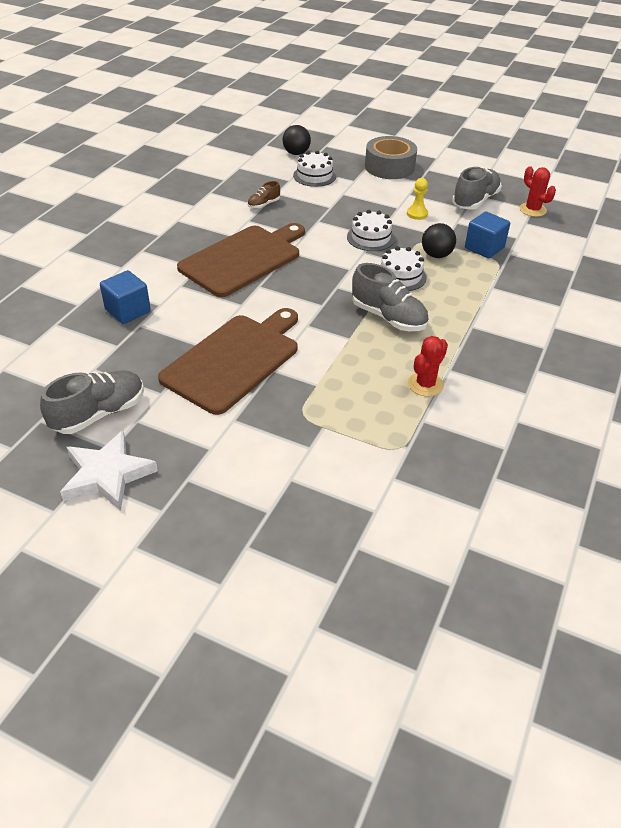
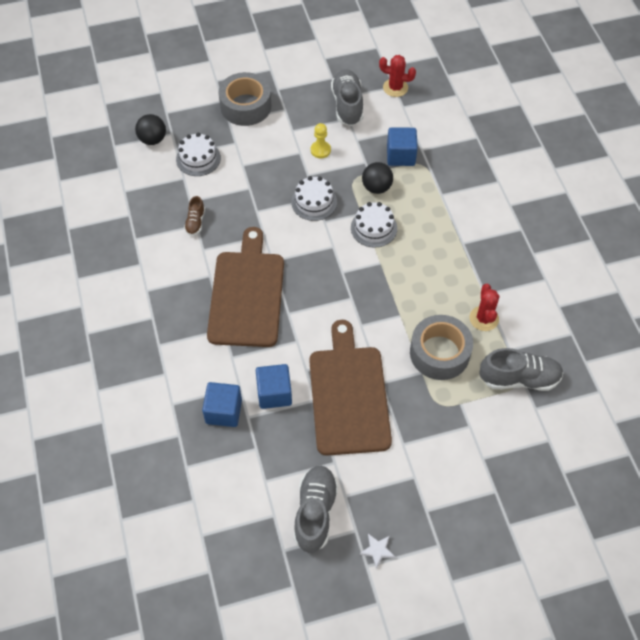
camera: 40 degrees left, 15 degrees up
white star [60,430,158,511] -> white star [360,534,395,569], size x0.45
grey shoe [352,263,429,331] -> grey shoe moved to [479,348,563,391]
none -> blue cube [256,364,292,409]
none -> grey tape [410,315,473,380]

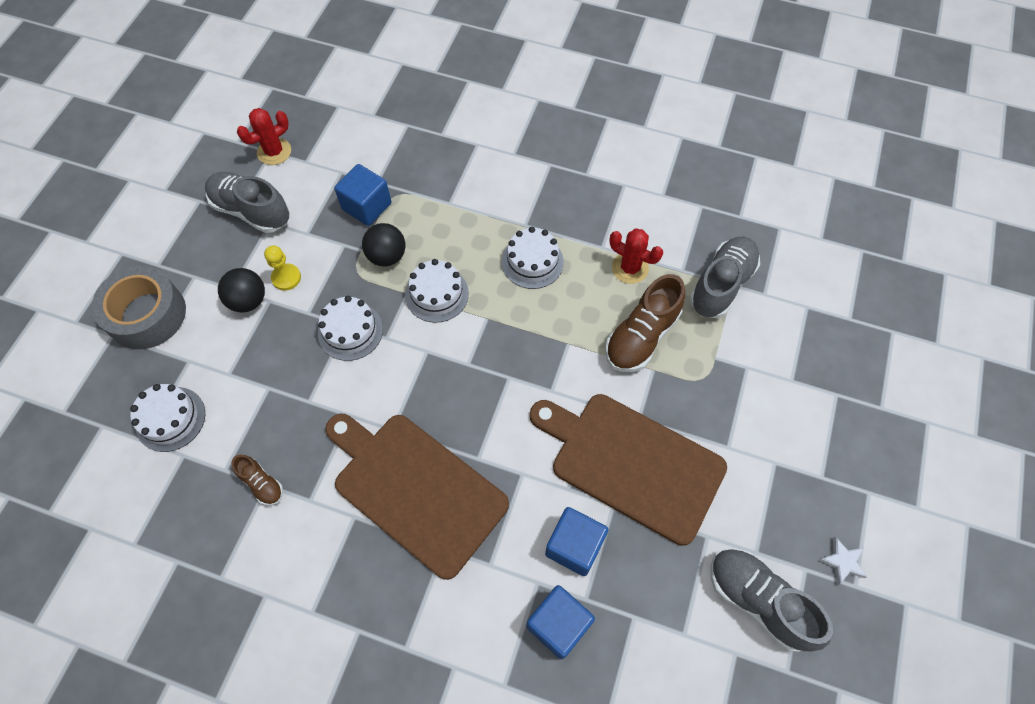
camera: 55 degrees left, 5 degrees up
black ball [135,114,166,145] -> black ball moved to [218,268,265,312]
grey tape [410,315,473,380] -> brown shoe [605,274,685,372]
none -> white cake [502,227,564,289]

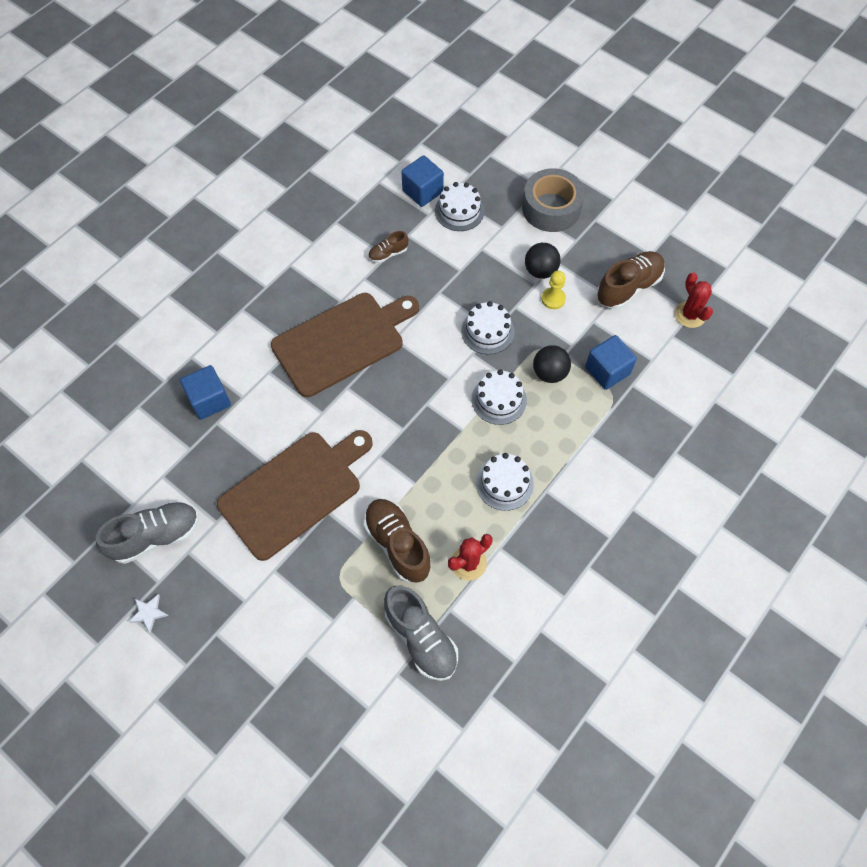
camera: 110 degrees right, 0 degrees up
grey shoe [205,172,290,233] -> brown shoe [597,251,665,309]
blue cube [545,507,608,576] -> blue cube moved to [402,155,444,207]

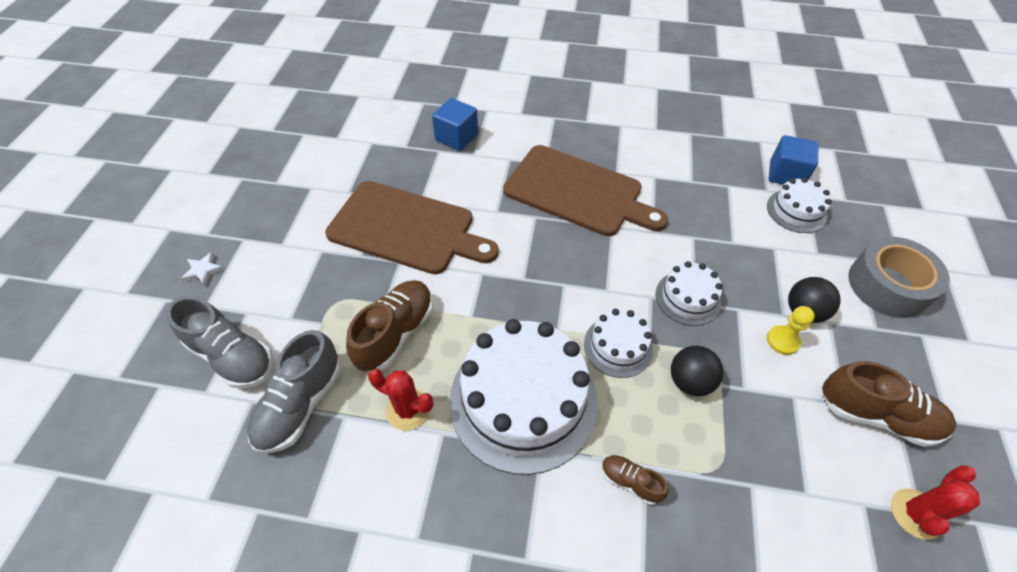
camera: 60 degrees right, 10 degrees down
grey shoe [96,501,199,564] -> grey shoe moved to [166,296,273,389]
white star [129,594,169,633] -> white star moved to [181,252,224,286]
brown shoe [368,231,408,263] -> brown shoe moved to [601,455,669,505]
white cake [476,453,534,511] -> white cake [449,319,598,475], size x2.02
blue cube [585,335,637,390] -> none

